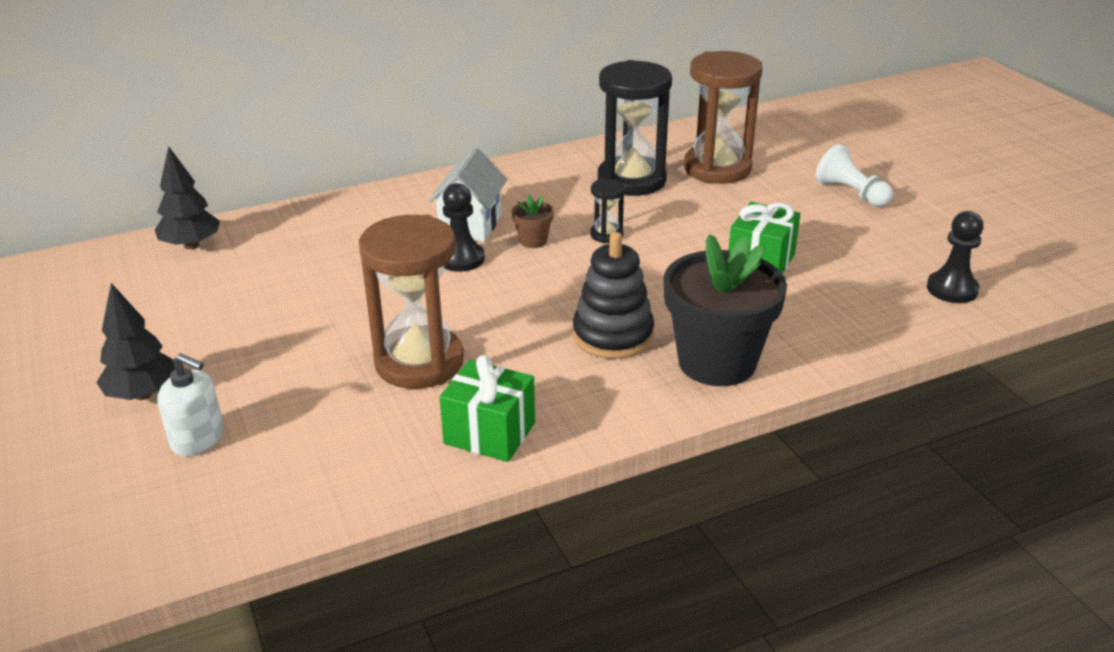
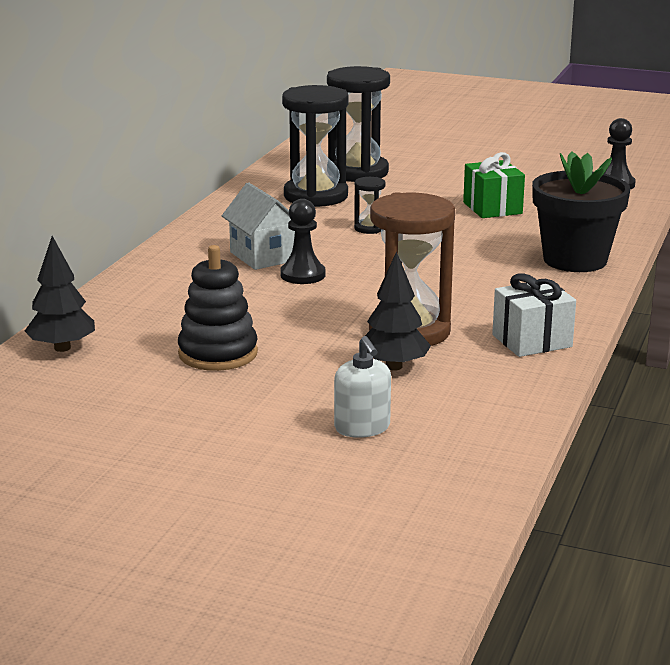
camera: 45 degrees left, 10 degrees down
black tree [96,283,175,400] -> black tree moved to [365,251,431,371]
white soap dispenser [157,353,224,456] -> white soap dispenser turned 90 degrees clockwise [334,336,391,438]
green gift [439,355,535,462] -> white gift [492,273,576,357]
brown flower pot [512,194,554,248] -> none
black stacking toy [573,232,654,359] -> black stacking toy moved to [178,245,258,371]
brown hourglass [684,51,763,184] -> black hourglass [327,66,390,182]
white pawn [815,144,893,207] -> none

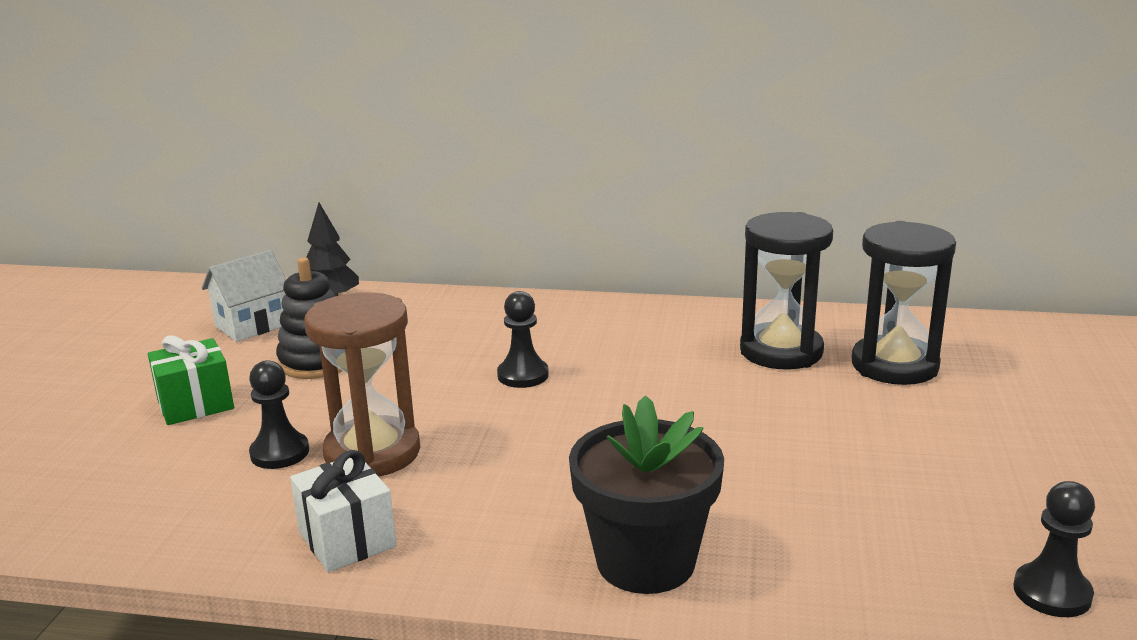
camera: 80 degrees right, 0 degrees up
white house [222,182,295,270] -> white house moved to [202,250,287,342]
white soap dispenser [334,336,391,438] -> none
black hourglass [354,177,386,234] -> none
black tree [365,251,431,371] -> black pawn [249,360,309,469]
green gift [463,152,525,218] -> green gift moved to [148,335,234,425]

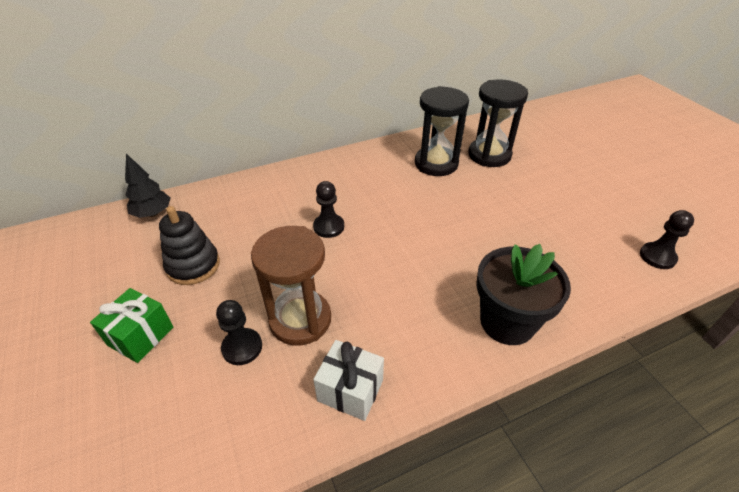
camera: 35 degrees left, 20 degrees up
white house [202,250,287,342] -> none

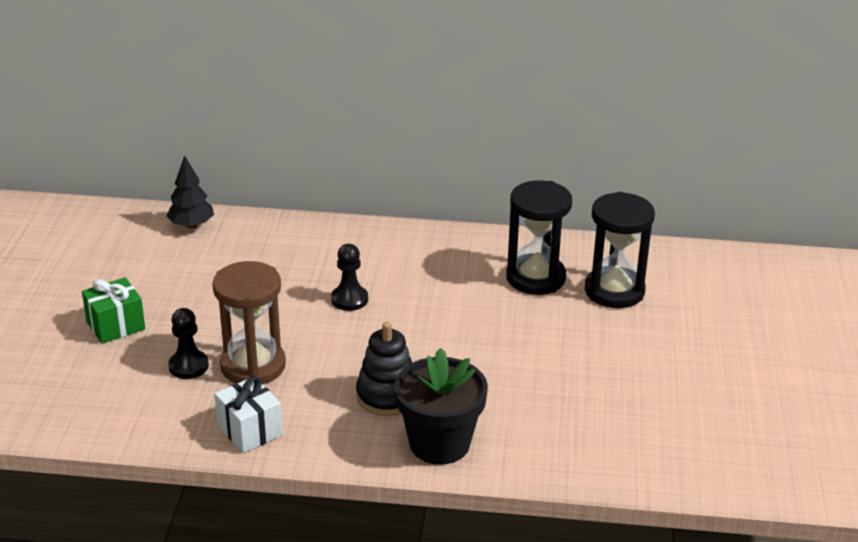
camera: 30 degrees right, 10 degrees down
black stacking toy [159,206,220,285] -> black stacking toy moved to [356,322,412,416]
black pawn [640,210,694,269] -> none

